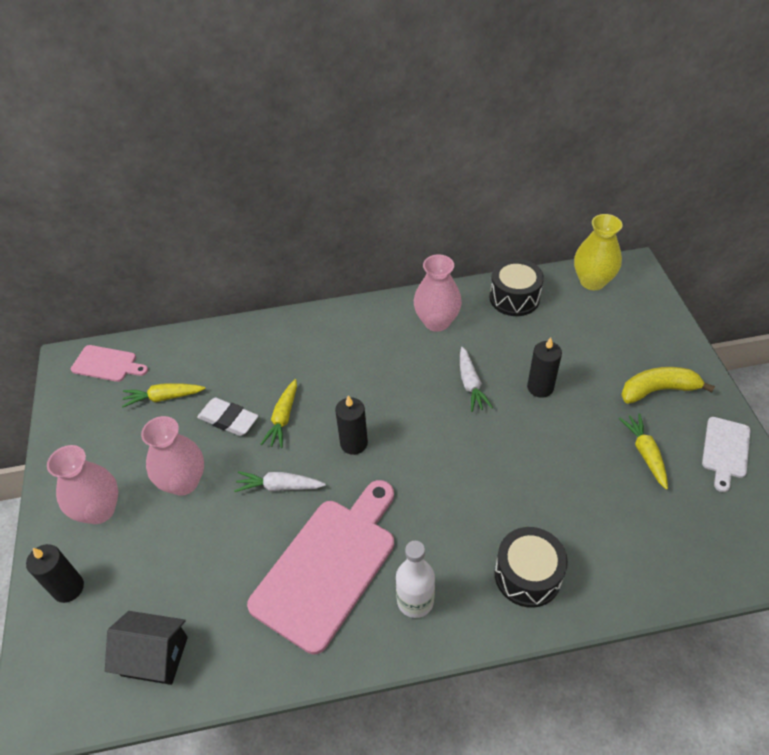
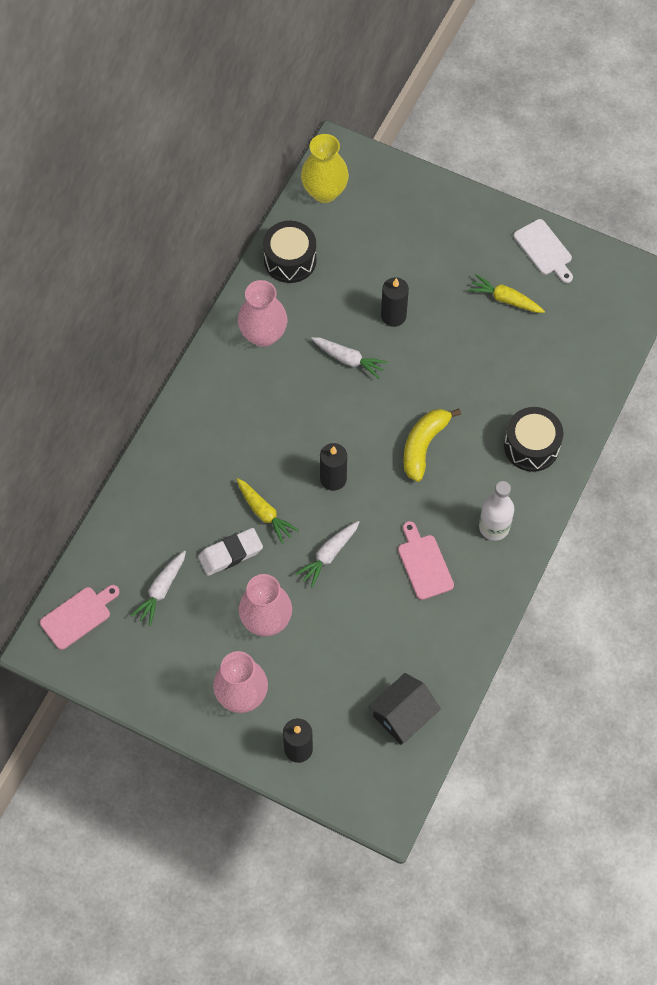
camera: 55 degrees left, 15 degrees up
yellow carrot [122,383,206,407] -> white carrot [131,550,186,626]
pink cutting board [247,480,394,654] -> pink cutting board [398,521,454,600], size x0.50
yellow banana [621,367,715,404] -> yellow banana moved to [403,408,461,482]

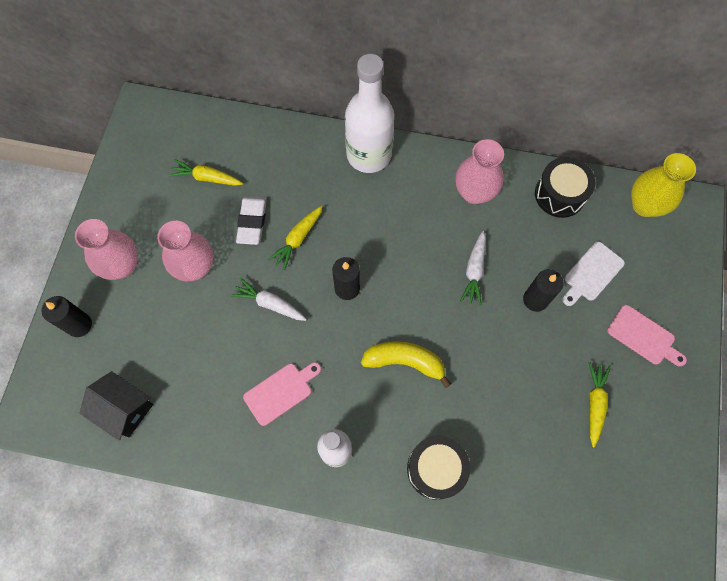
camera: 75 degrees right, 5 degrees up
pink cutting board [40,585,120,650] -> pink cutting board moved to [607,305,687,366]
white carrot [131,550,186,626] -> yellow carrot [168,159,243,186]
white eraser [198,528,263,576] -> white eraser turned 45 degrees clockwise [236,196,267,245]
white cutting board [514,219,573,283] -> white cutting board moved to [563,242,625,306]
none -> white bottle [345,54,394,173]

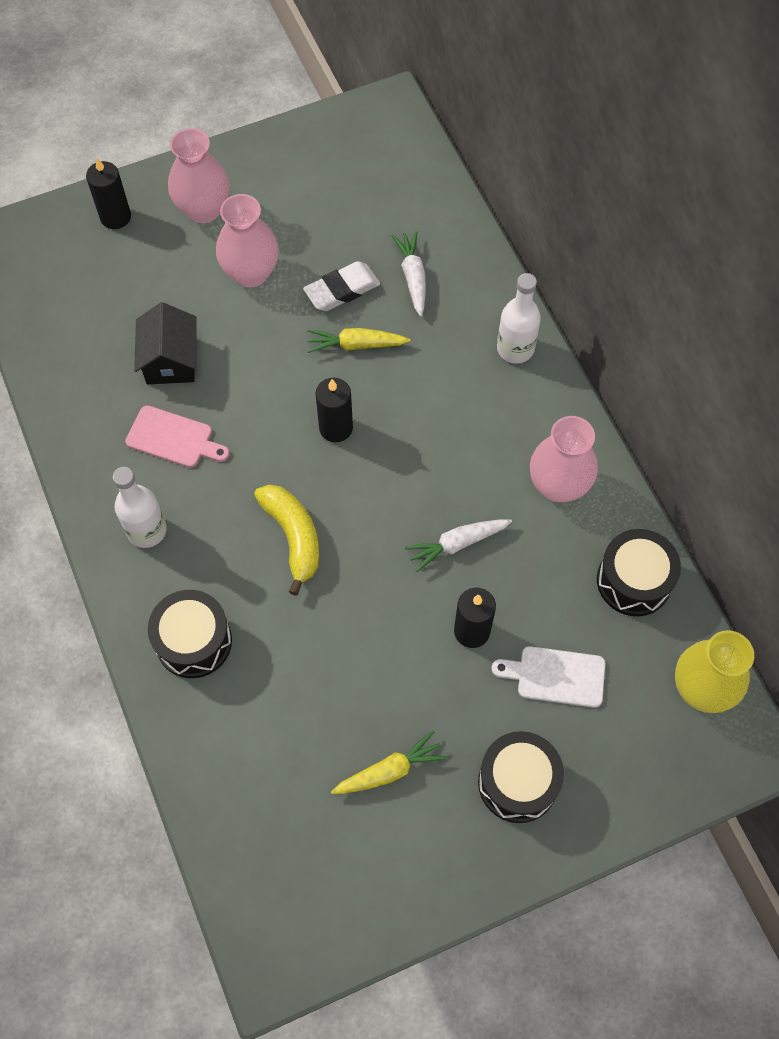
camera: 55 degrees right, 5 degrees down
black house [80,371,153,440] -> black house moved to [134,302,197,384]
yellow carrot [168,159,243,186] -> none
white carrot [231,278,307,321] -> white carrot moved to [391,231,426,317]
white bottle [345,54,394,173] -> white bottle [497,273,541,364], size x0.60
pink cutting board [607,305,687,366] -> black drum [478,731,564,823]

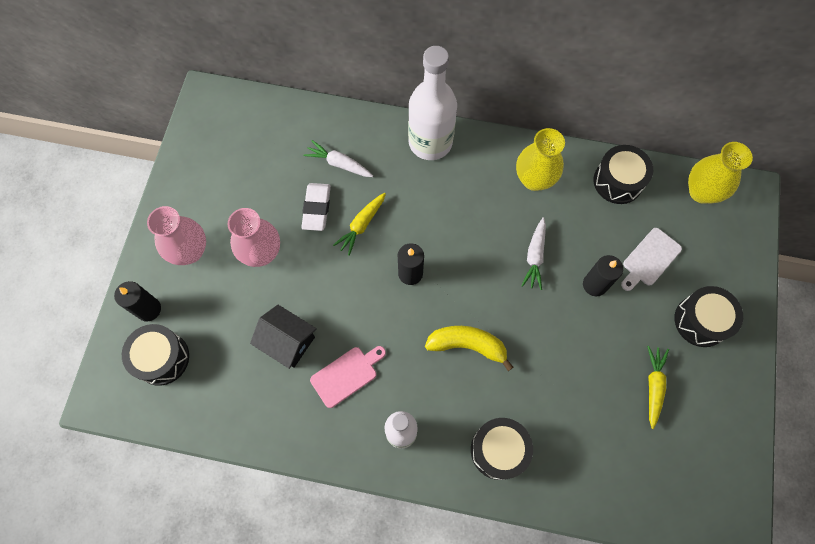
camera: 55 degrees left, 5 degrees up
white bottle [497,273,541,364] -> white bottle [408,46,457,160], size x1.66
pink vase [530,416,598,502] -> yellow vase [516,128,565,191]
none -> black drum [122,324,189,386]

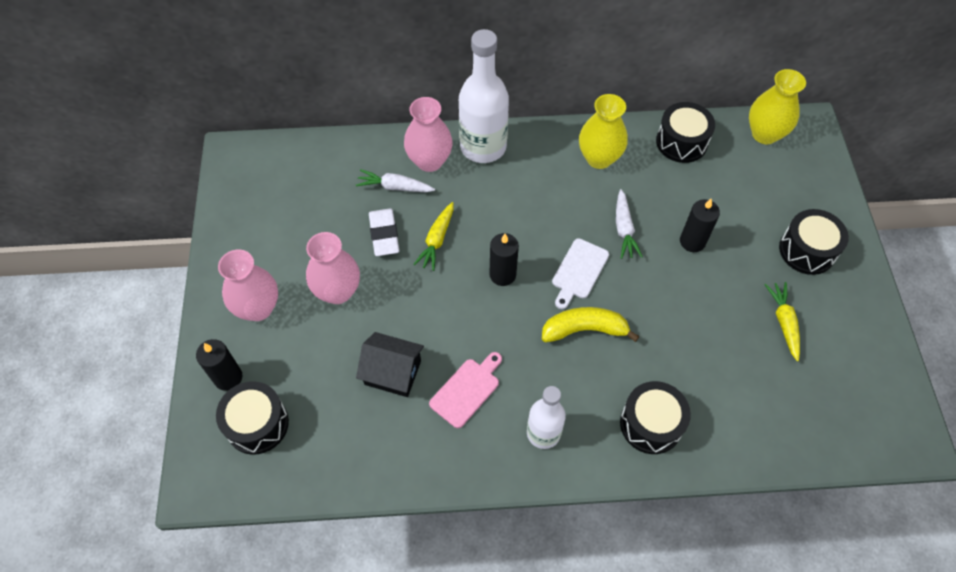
camera: 15 degrees left, 10 degrees down
white cutting board [621,228,682,291] -> white cutting board moved to [552,238,609,309]
none -> pink vase [404,97,453,172]

